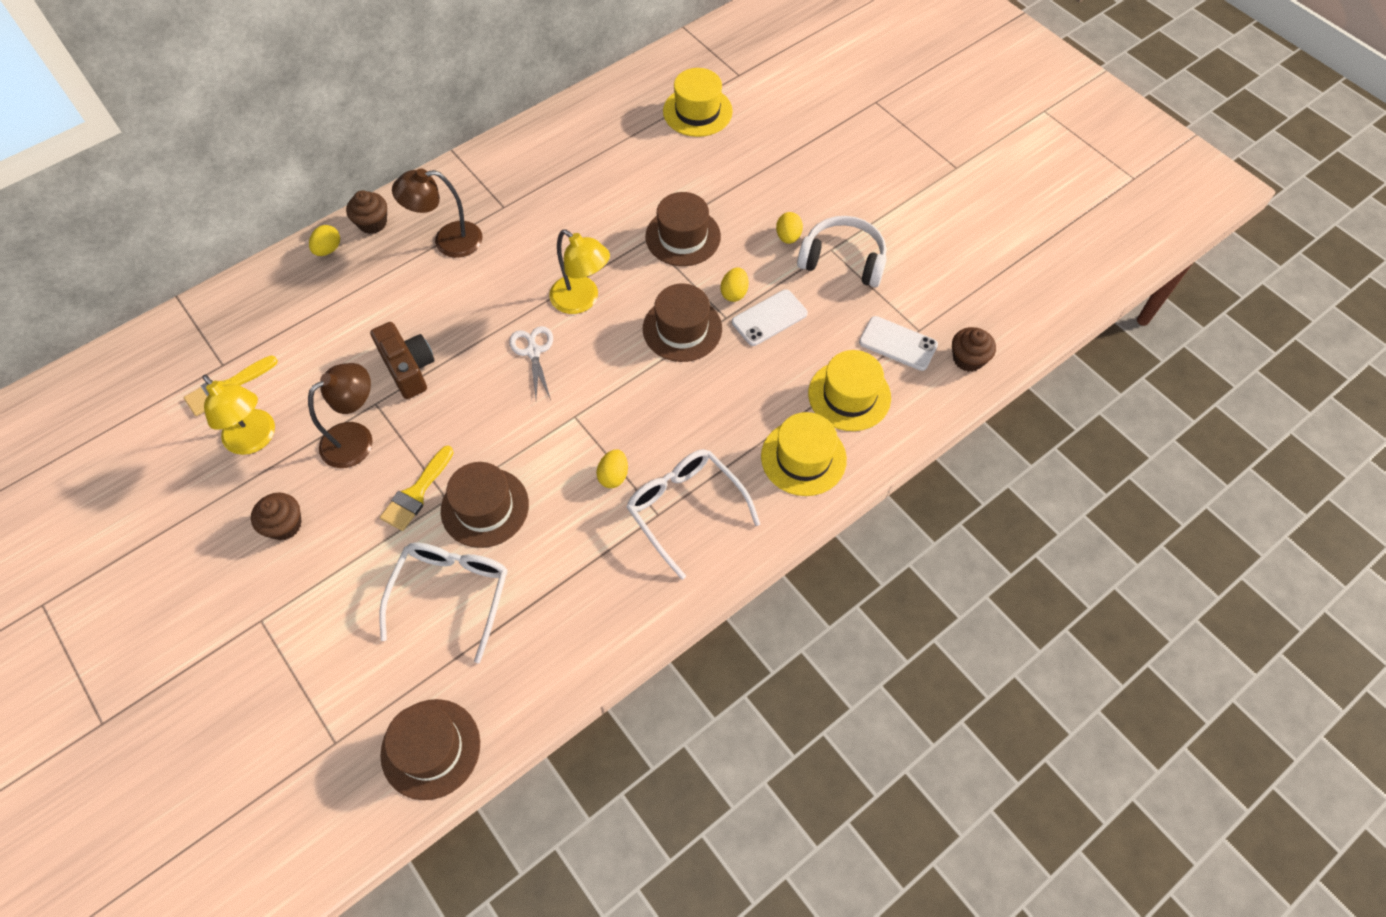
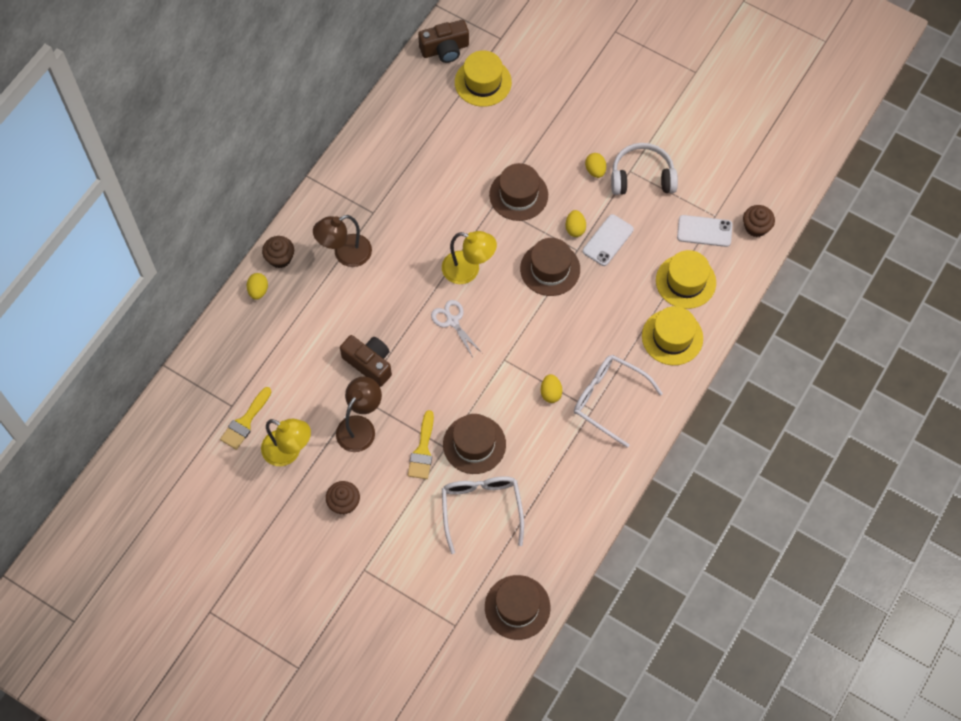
camera: 20 degrees left, 5 degrees up
none -> brown camera [418,20,469,63]

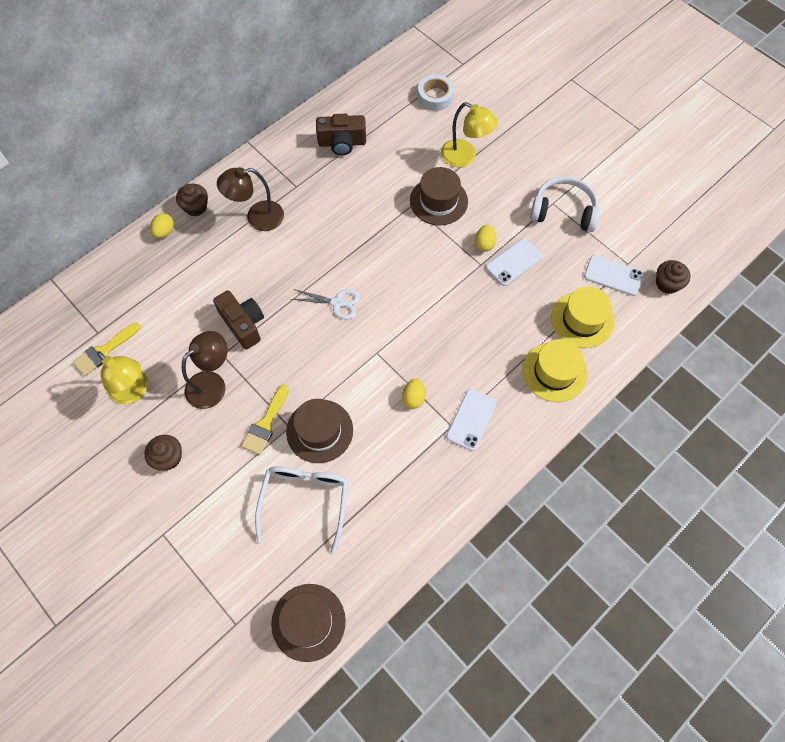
camera: 15 degrees right, 0 degrees up
brown camera [418,20,469,63] -> brown camera moved to [316,114,366,155]
white scissors [431,300,483,357] -> white scissors turned 120 degrees clockwise [292,289,360,319]
yellow lamp [442,231,497,284] -> yellow lamp moved to [441,102,498,167]
yellow hat [455,50,512,107] -> white tape [418,75,454,111]
brown hat [520,238,580,296] -> none
white glasses [574,355,663,448] -> white phone [446,389,497,451]
yellow egg [585,153,606,178] -> none

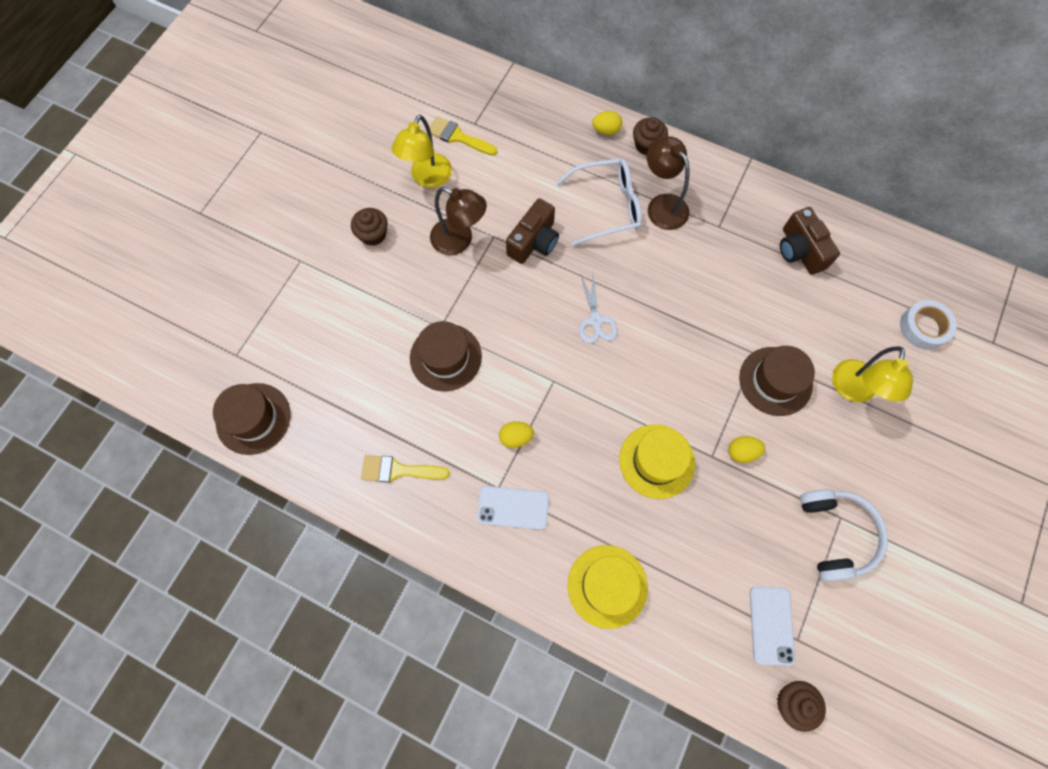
camera: 70 degrees right, 5 degrees up
yellow brush [241,384,289,455] -> yellow brush moved to [361,455,450,483]
white glasses [255,466,348,554] -> white glasses moved to [555,158,642,246]
white phone [486,239,543,286] -> none
yellow hat [551,287,614,348] -> yellow hat moved to [619,424,695,499]

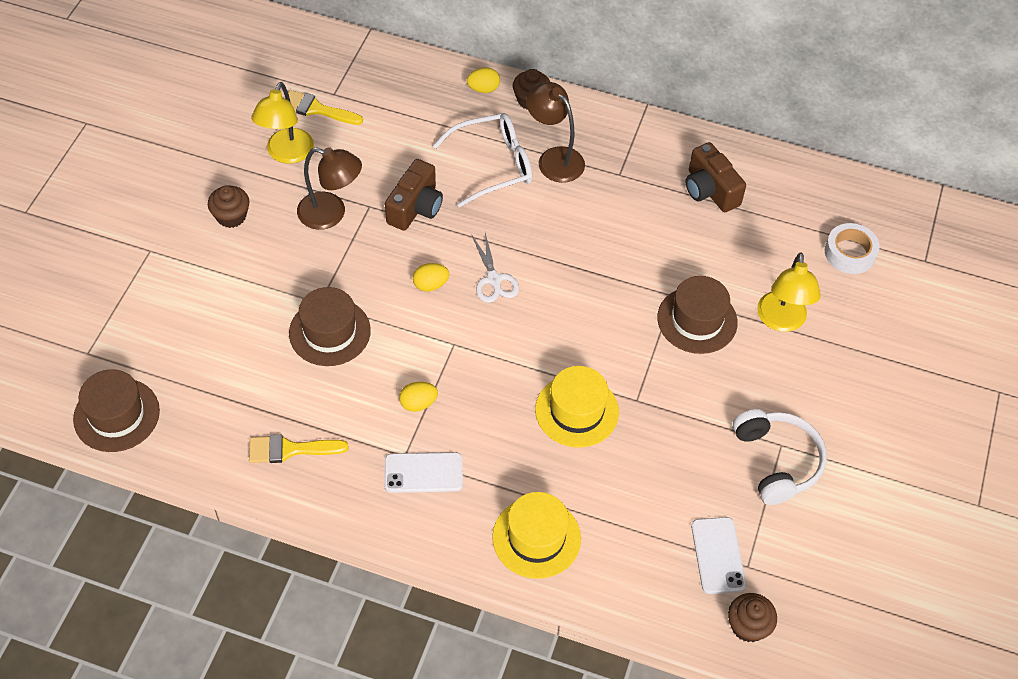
camera: 10 degrees left, 15 degrees down
yellow egg [728,436,765,463] -> yellow egg moved to [413,263,449,292]

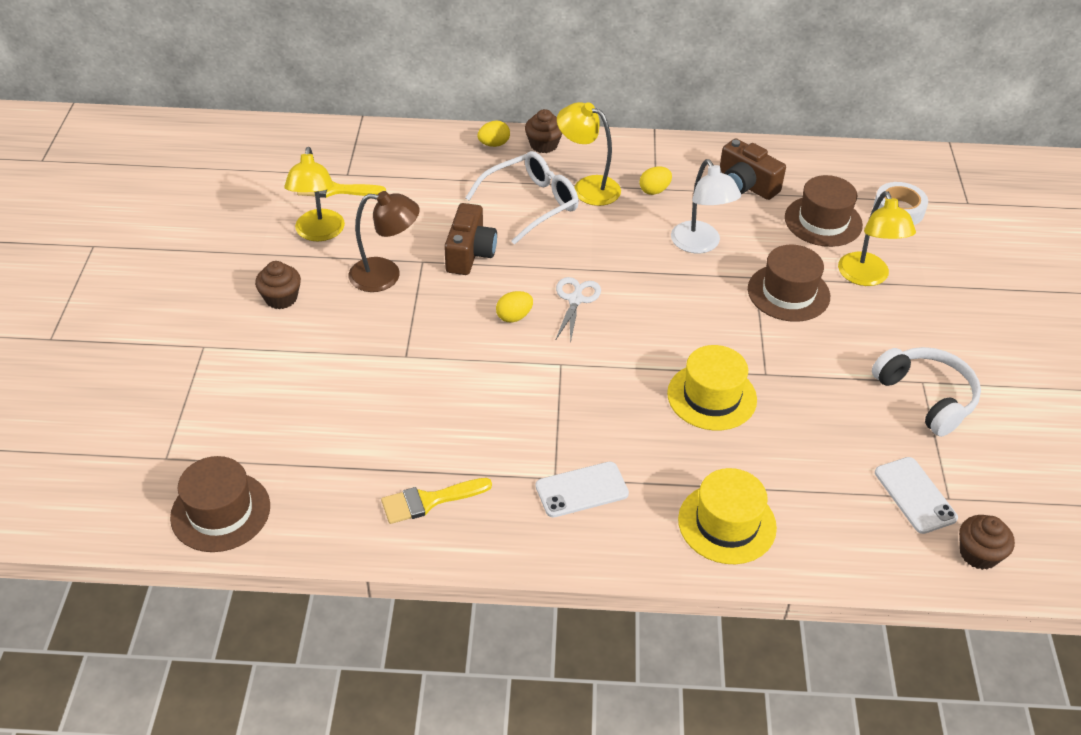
camera: 15 degrees left, 10 degrees down
brown hat [289,287,371,366] -> brown hat moved to [785,175,863,247]
yellow egg [399,382,438,412] -> yellow egg moved to [639,166,672,195]
white scissors [472,233,519,303] -> white scissors turned 135 degrees counterclockwise [555,277,601,344]
brown lamp [526,82,585,183] -> yellow lamp [557,102,621,206]
none -> white lamp [671,159,741,253]

